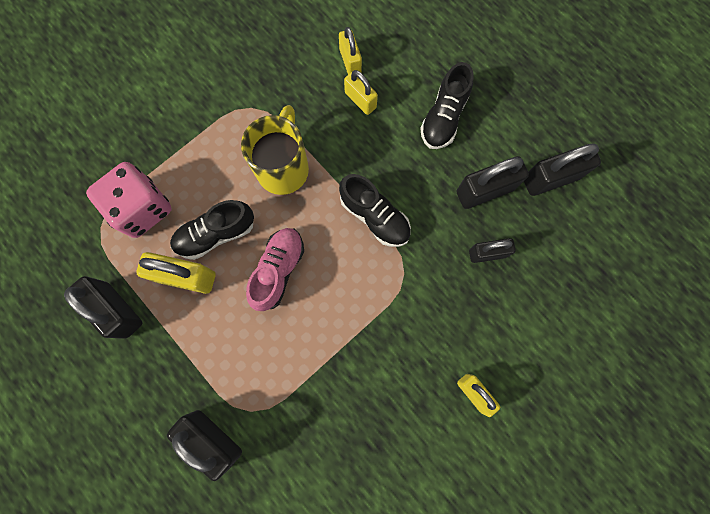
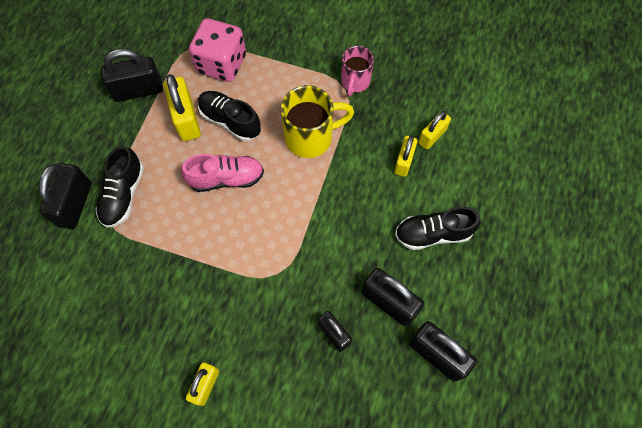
camera: 60 degrees right, 10 degrees down
black padlock [64,276,143,339] -> black padlock turned 60 degrees clockwise [101,49,163,102]
black shoe [339,174,411,247] -> black shoe moved to [95,146,144,228]
none -> pink mug [341,46,374,96]

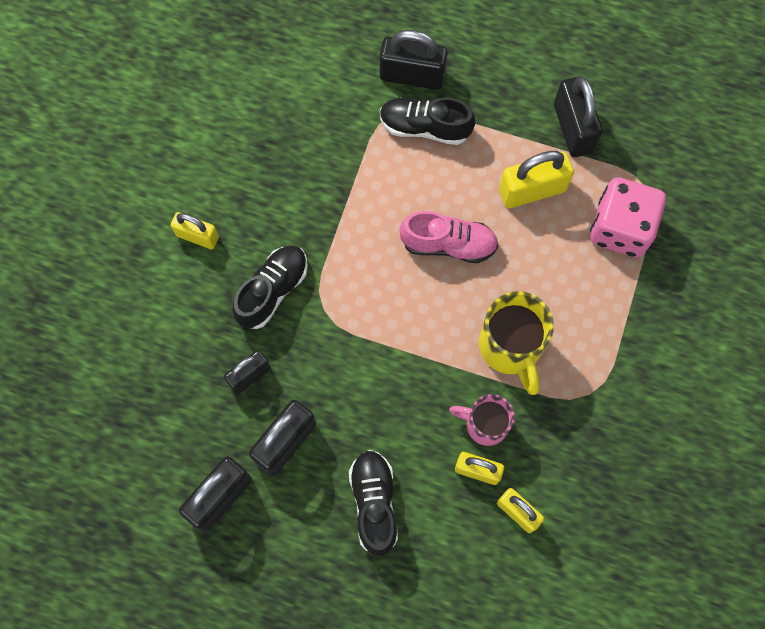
camera: 90 degrees right, 5 degrees up
pink shoe [181,154,264,192] -> pink shoe turned 75 degrees counterclockwise [399,211,499,263]
black shoe [198,91,261,141] -> black shoe moved to [232,246,308,329]
pink mug [341,46,374,96] -> pink mug moved to [449,394,515,446]

